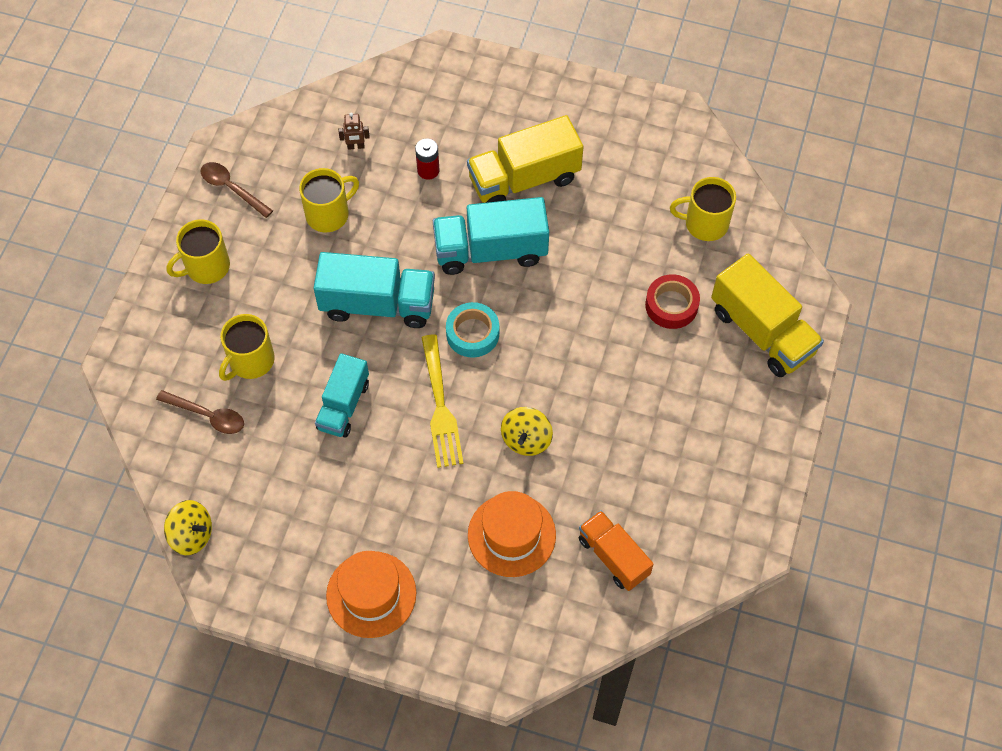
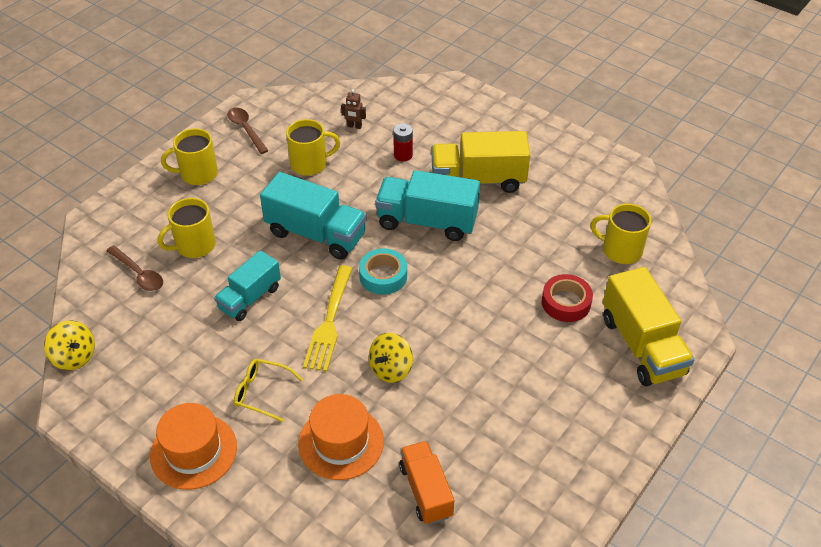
camera: 20 degrees right, 15 degrees down
none -> yellow glasses [234,359,303,422]

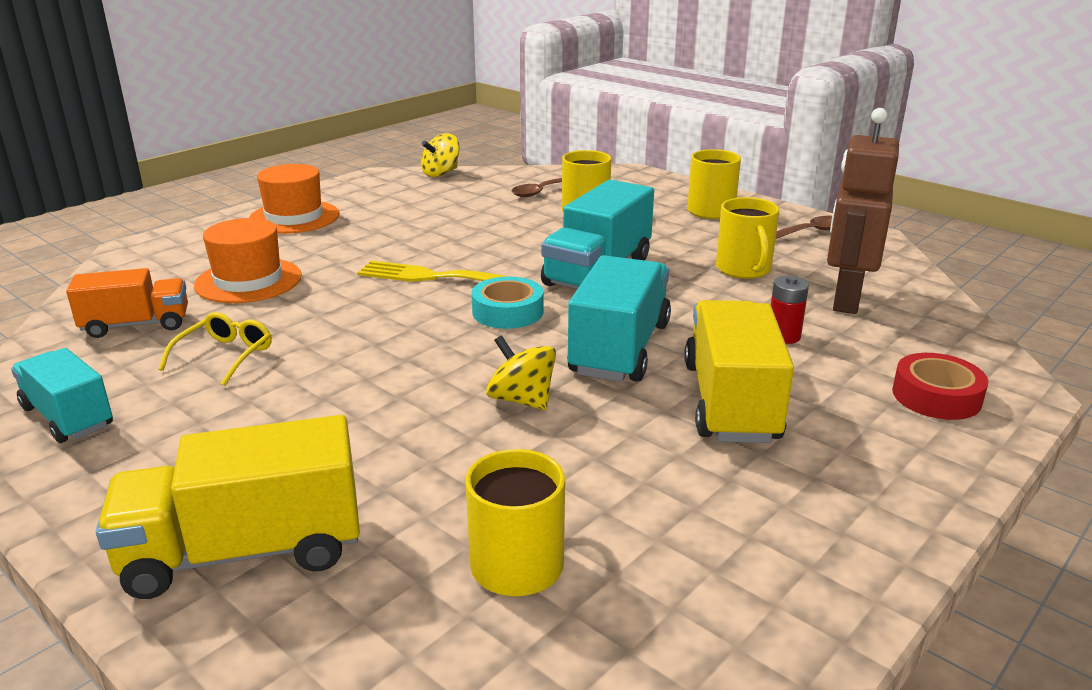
camera: 95 degrees right, 20 degrees down
turquoise truck [214,250,281,321] -> turquoise truck moved to [11,348,113,443]
yellow glasses [234,359,303,422] -> yellow glasses moved to [159,312,272,386]
brown robot [341,89,366,129] -> brown robot [827,108,899,314], size x2.50
yellow spinning top [369,333,413,383] -> yellow spinning top moved to [486,335,556,410]
red tape [542,274,593,322] -> red tape moved to [892,353,988,420]

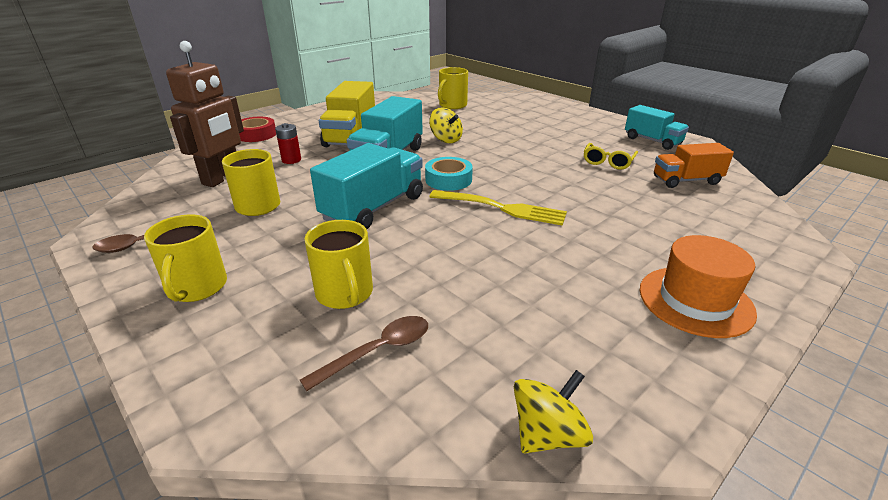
camera: 175 degrees left, 5 degrees up
yellow truck [96,415,360,599] -> none
orange hat [194,218,302,303] -> none

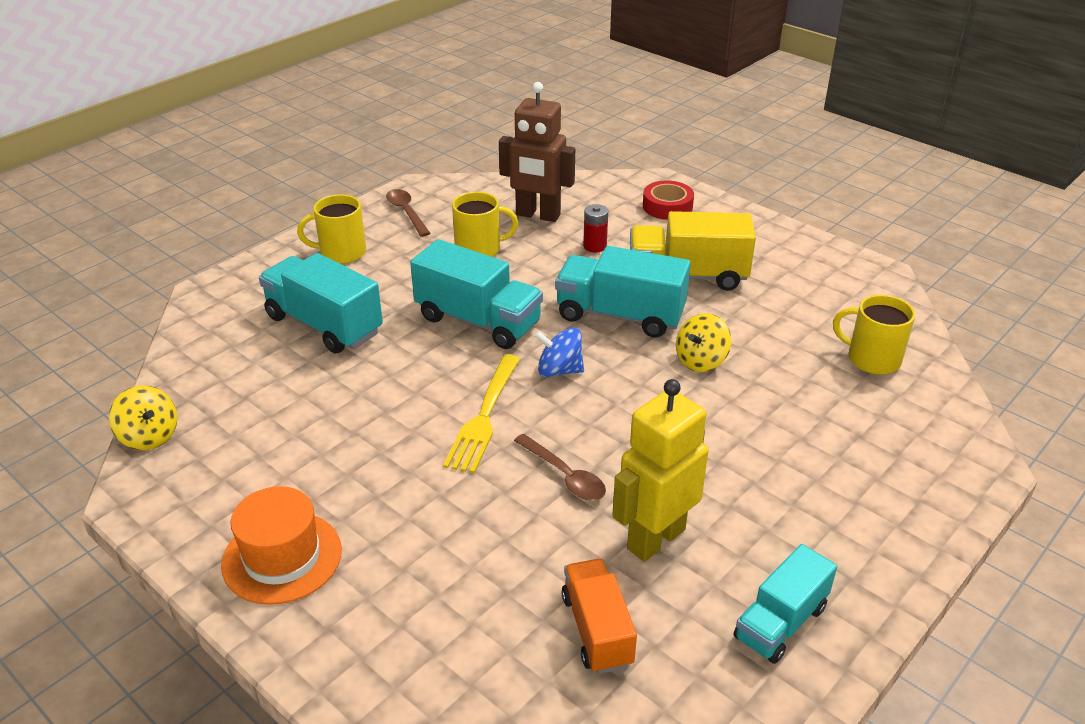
camera: 85 degrees right, 5 degrees up
brown spoon [300,316,428,391] -> brown spoon moved to [514,434,606,501]
yellow mug [304,220,373,309] -> turquoise truck [259,253,383,354]
turquoise tape [425,157,473,191] -> blue spinning top [534,328,584,377]
yellow glasses [584,143,638,170] -> yellow robot [612,379,709,562]

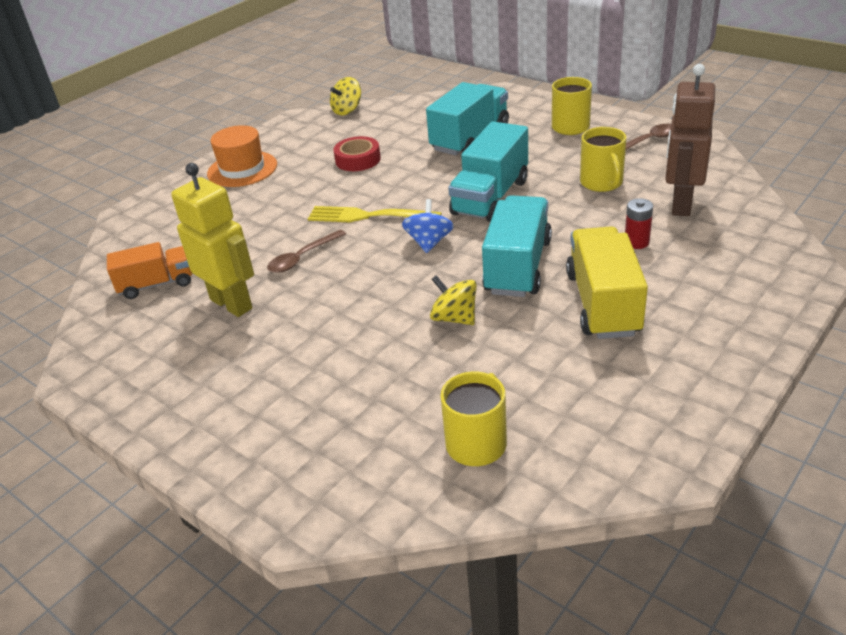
camera: 90 degrees right, 0 degrees up
red tape [643,180,694,220] -> red tape moved to [333,136,381,171]
turquoise truck [734,544,837,664] -> none

